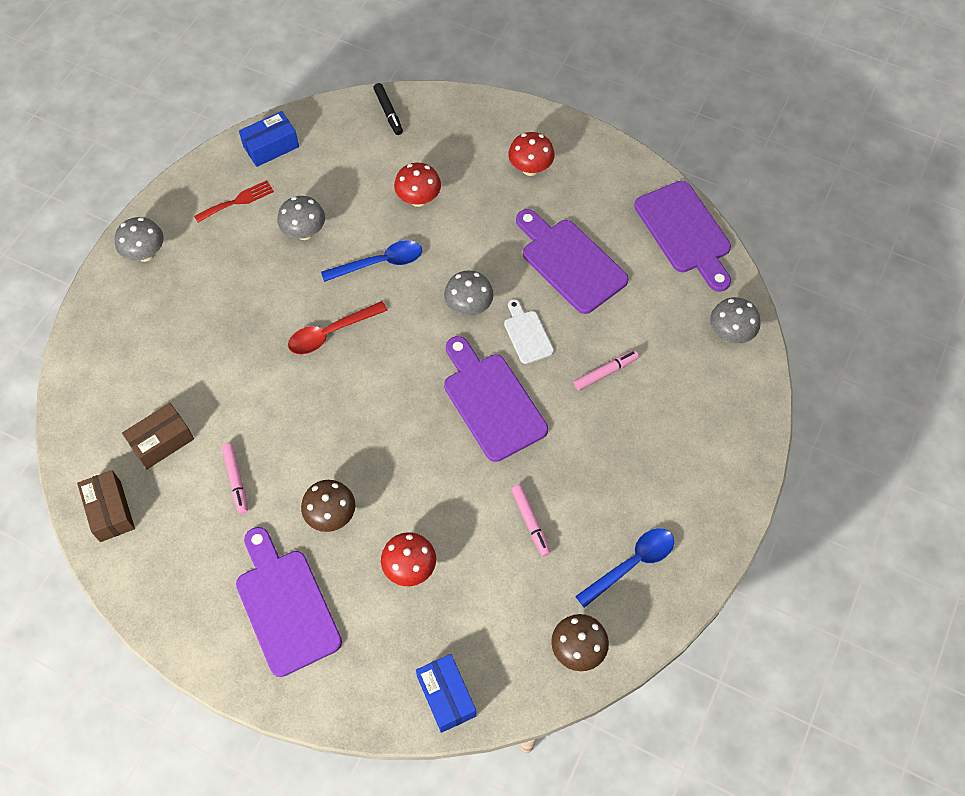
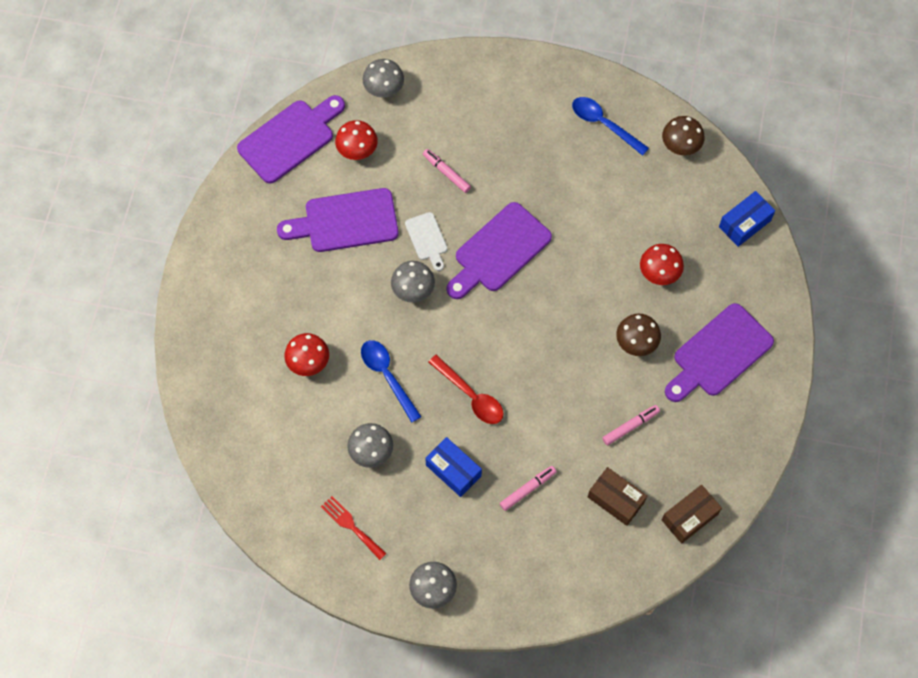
camera: 105 degrees left, 5 degrees up
blue box [239,111,299,167] -> blue box moved to [425,437,482,497]
black marker [373,83,403,135] -> none
white cutting board [504,299,554,364] -> white cutting board turned 75 degrees counterclockwise [405,212,447,271]
red mushroom [508,132,555,176] -> red mushroom moved to [335,120,378,160]
pink marker [511,485,551,556] -> pink marker moved to [500,466,557,511]
purple cutting board [516,209,629,314] -> purple cutting board turned 45 degrees clockwise [277,188,399,252]

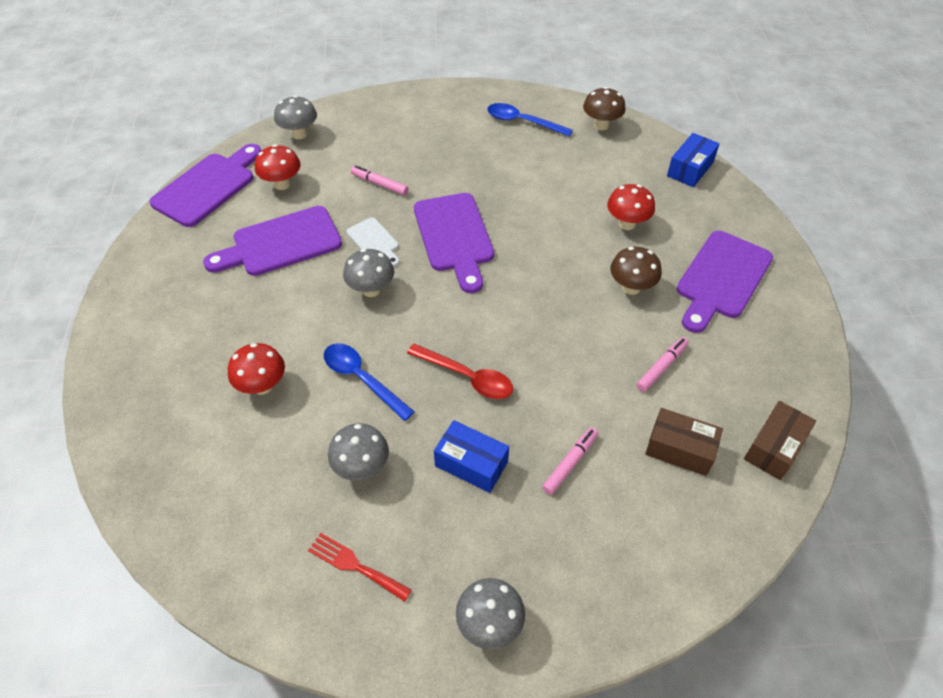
camera: 15 degrees left, 15 degrees down
purple cutting board [447,202,552,299] -> purple cutting board turned 45 degrees counterclockwise [414,193,494,293]

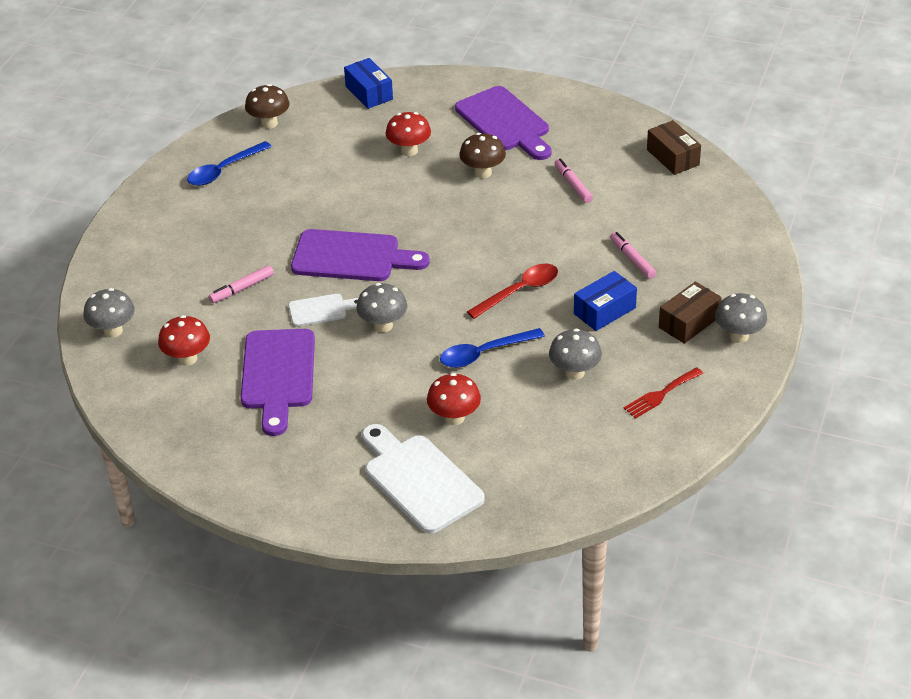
camera: 65 degrees left, 10 degrees down
purple cutting board [149,144,261,227] -> none
brown box [645,408,723,476] -> brown box moved to [659,281,722,344]
none -> white cutting board [362,424,485,534]

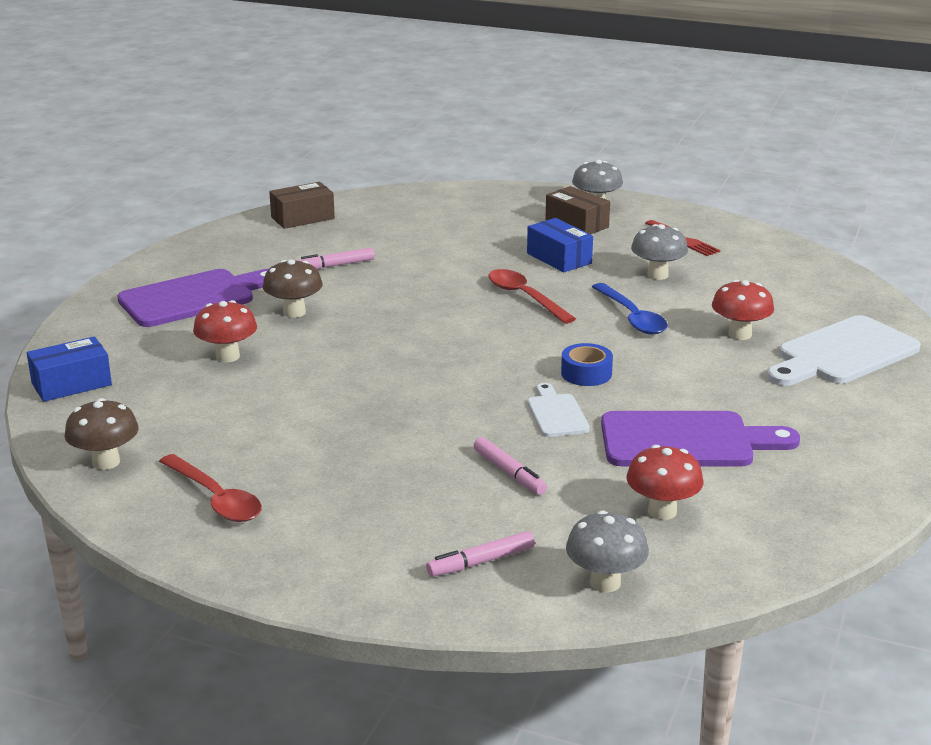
camera: 90 degrees left, 15 degrees down
blue spoon [187,141,272,186] -> red spoon [159,454,262,522]
purple cutting board [291,229,430,281] -> none
grey mushroom [356,283,407,332] -> blue tape [561,343,613,386]
pink marker [610,232,656,279] -> pink marker moved to [426,531,535,577]

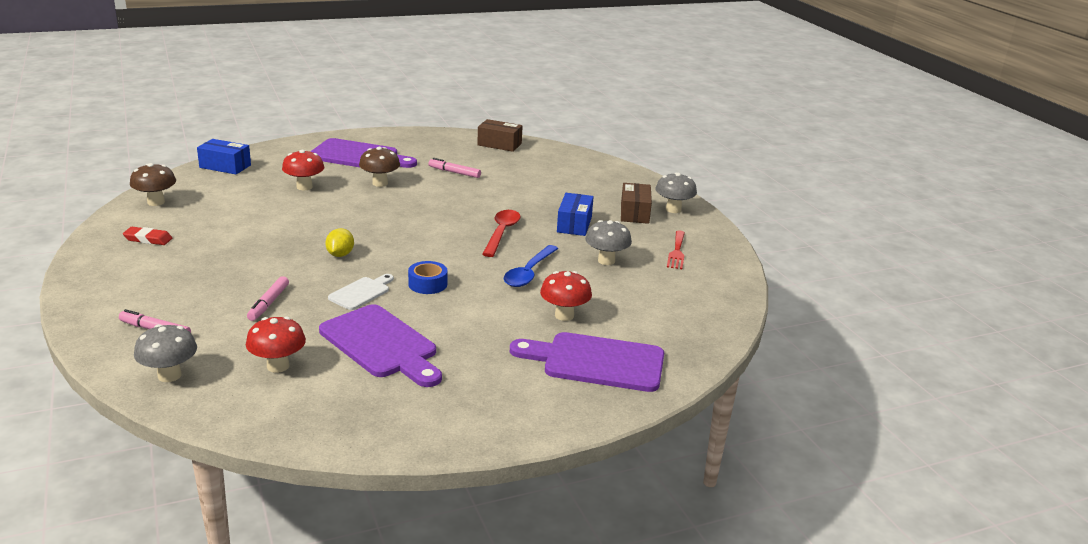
camera: 45 degrees right, 0 degrees up
red spoon [159,454,262,522] -> red eraser [123,227,172,245]
white cutting board [767,315,921,386] -> purple cutting board [510,332,664,392]
none -> yellow lemon [325,228,354,257]

